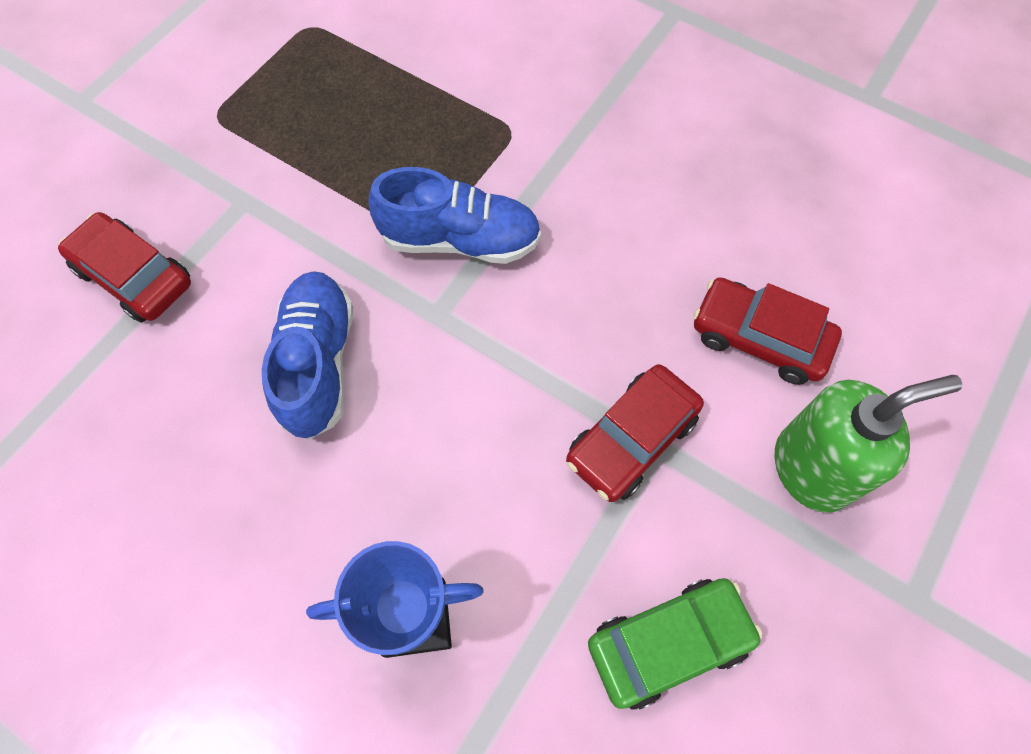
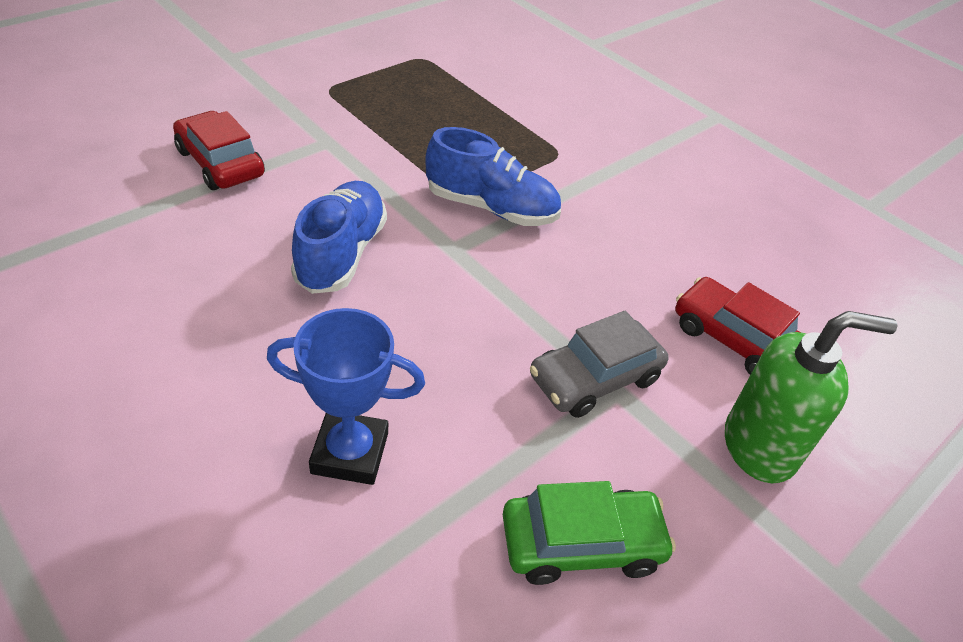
camera: 10 degrees right, 20 degrees down
red car [566,364,704,502] -> grey car [530,311,669,418]

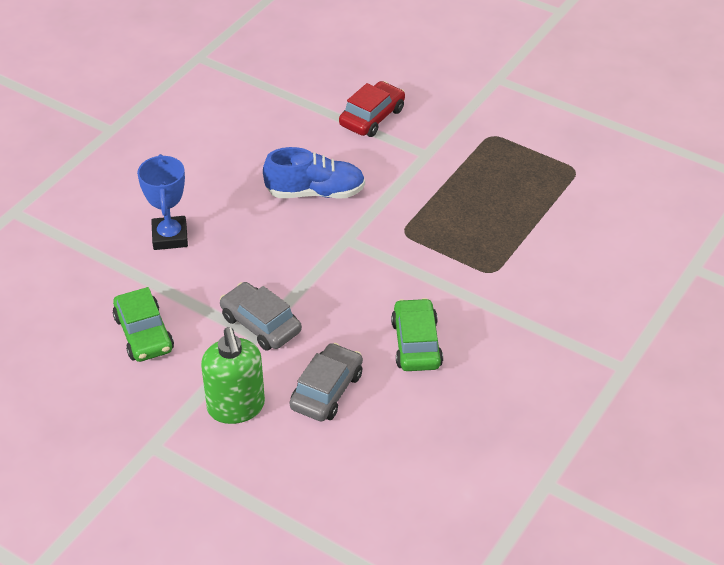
camera: 80 degrees right, 0 degrees up
blue shoe [425,127,561,226] -> none
red car [675,277,800,375] -> grey car [290,343,363,422]
none -> green car [391,298,443,371]

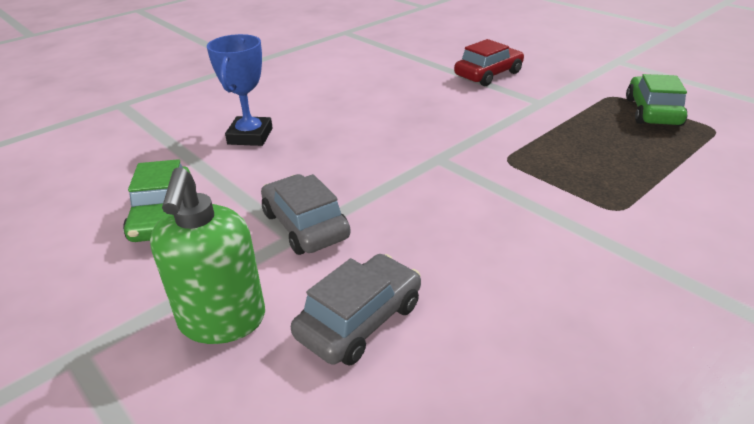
camera: 15 degrees right, 10 degrees down
blue shoe [263,147,365,198] -> none
green car [391,298,443,371] -> green car moved to [626,74,687,126]

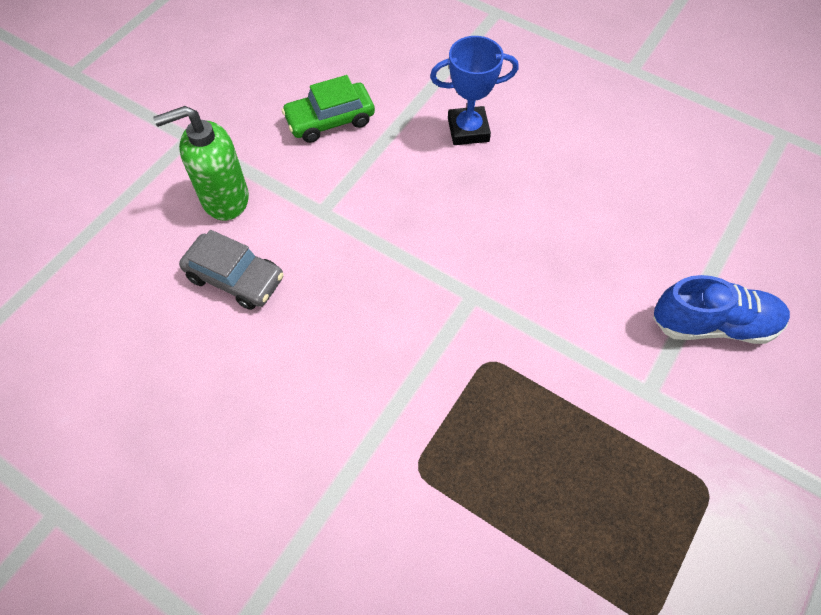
camera: 75 degrees right, 25 degrees up
grey car [261,174,351,255] -> none
red car [454,39,524,86] -> blue shoe [653,275,790,344]
green car [626,74,687,126] -> none

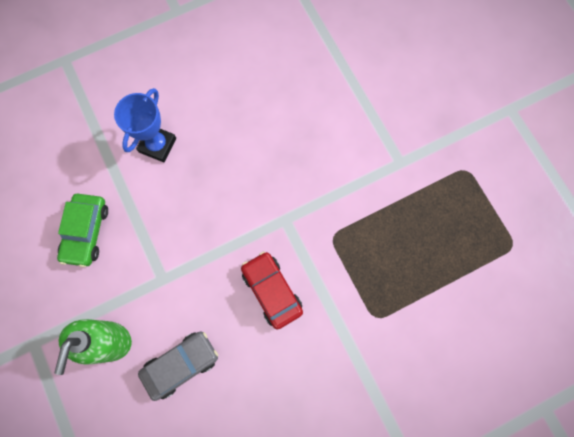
camera: 60 degrees left, 15 degrees up
blue shoe [653,275,790,344] -> none
none -> red car [241,251,303,330]

